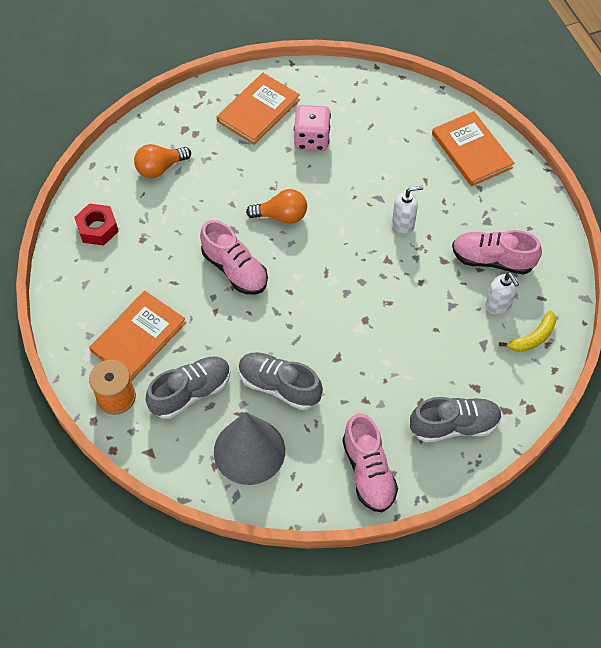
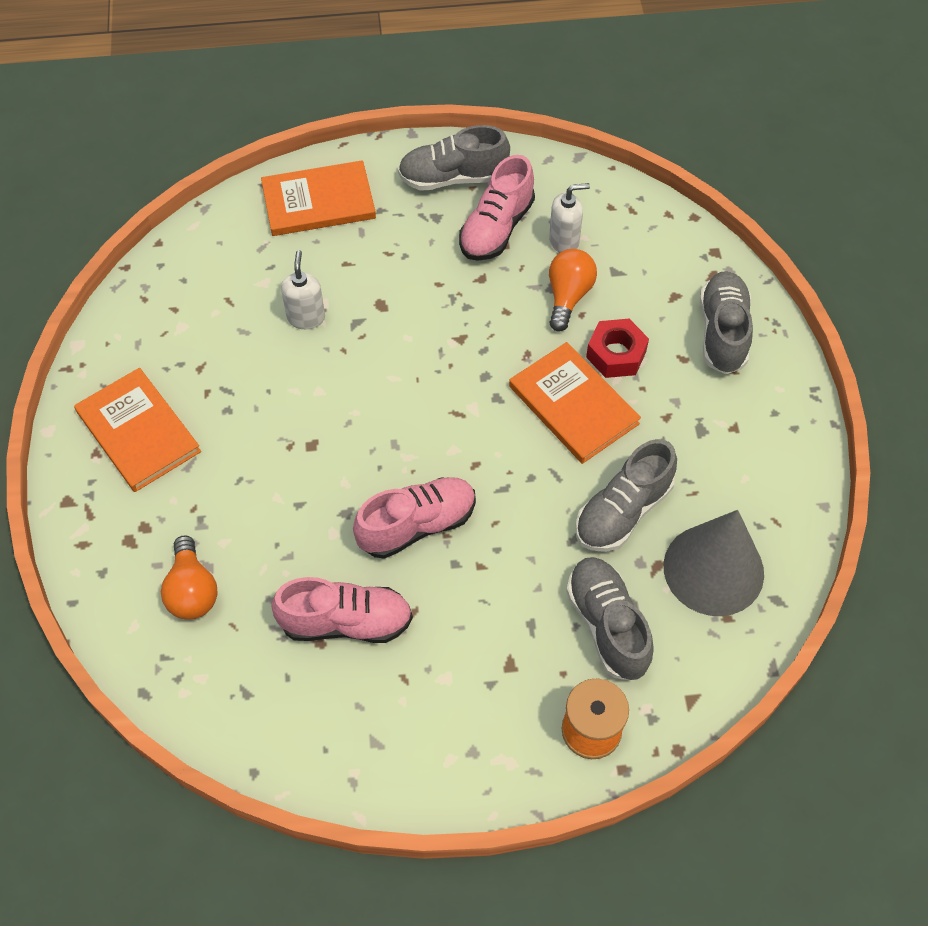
camera: 75 degrees left, 0 degrees up
red nut [74,203,119,246] -> red nut moved to [586,319,649,378]
orange book [89,291,186,381] -> orange book moved to [509,342,641,464]
orange light bulb [246,189,307,224] -> orange light bulb moved to [549,249,597,331]
pink dice [294,105,331,151] -> none
pink shoe [342,413,398,512] -> pink shoe moved to [271,577,413,643]
white soap dispenser [392,186,423,234] -> white soap dispenser moved to [281,250,325,329]
yellow banana [499,310,556,352] -> none
none -> grey shoe [398,125,510,191]

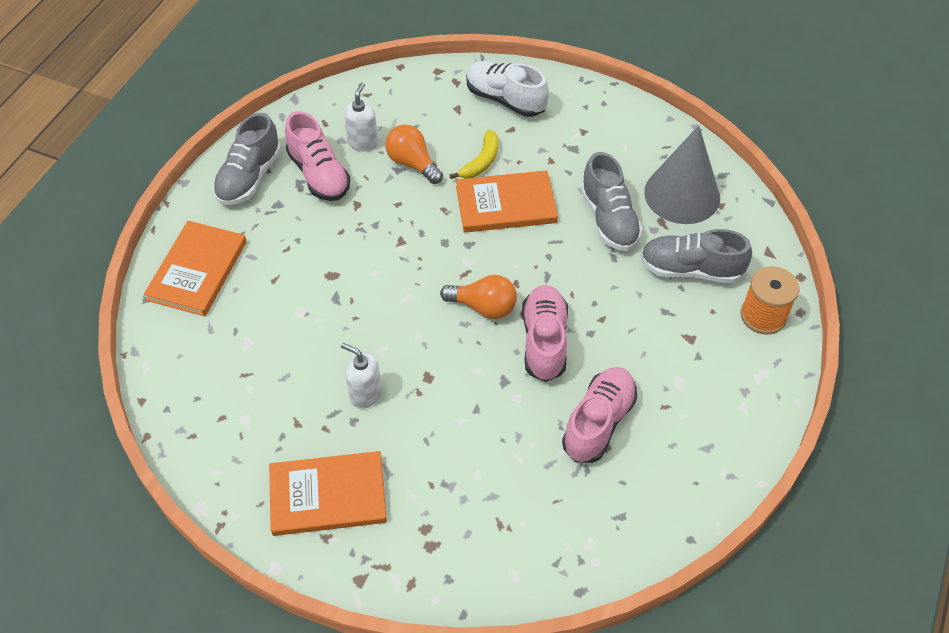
camera: 60 degrees left, 5 degrees down
orange light bulb [161,535,218,619] -> orange light bulb moved to [440,275,517,319]
white soap dispenser [281,250,325,329] -> white soap dispenser moved to [341,343,382,409]
red nut [586,319,649,378] -> yellow banana [449,129,498,179]
grey shoe [700,271,753,374] -> white shoe [466,61,549,117]

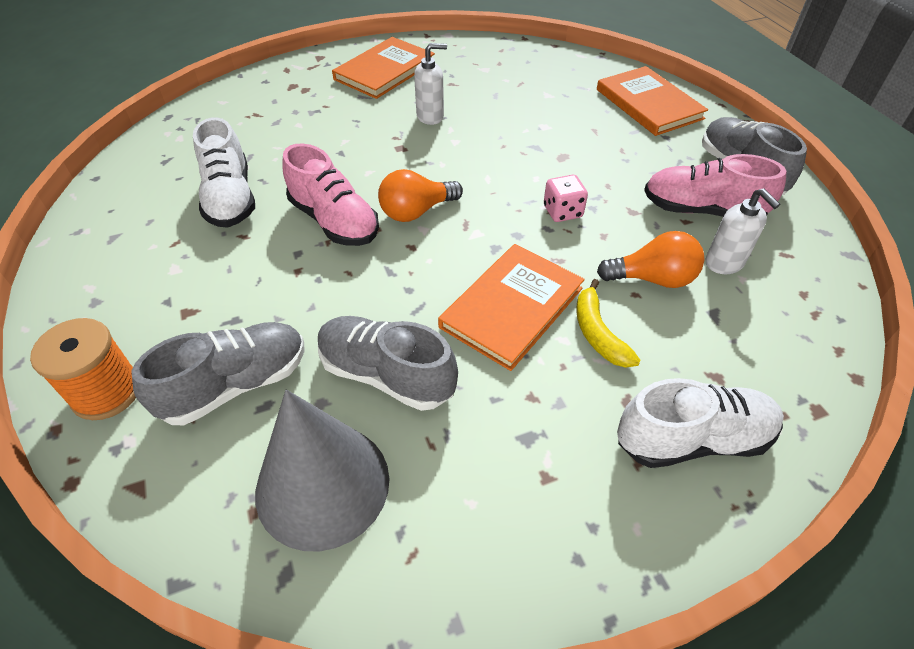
camera: 135 degrees right, 5 degrees down
pink shoe [562,367,637,463] -> white shoe [193,117,255,228]
none -> pink dice [544,175,588,222]

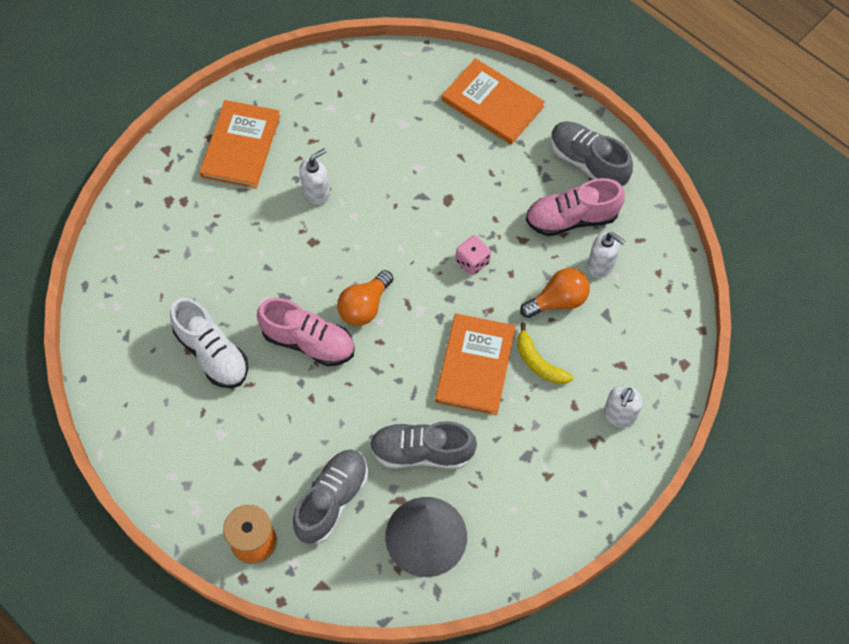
camera: 25 degrees left, 15 degrees up
white shoe [617,378,784,468] -> white soap dispenser [604,385,643,428]

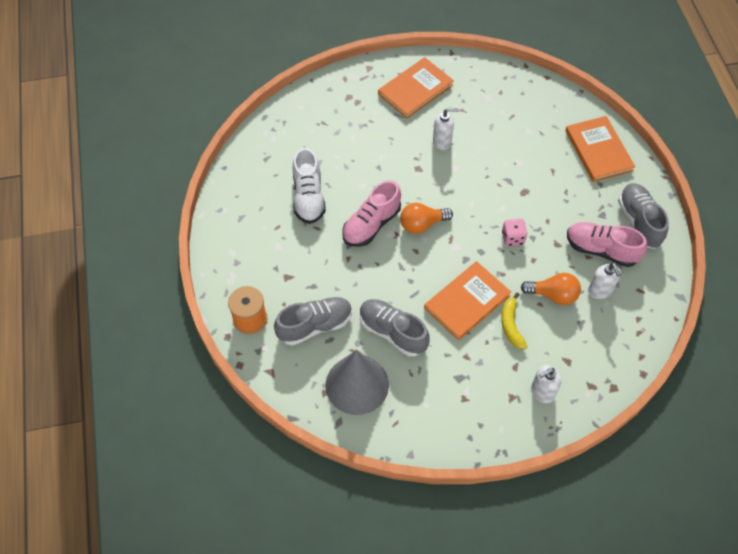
camera: 35 degrees right, 5 degrees down
pink shoe [257,298,355,366] -> pink shoe turned 75 degrees clockwise [342,180,401,247]

